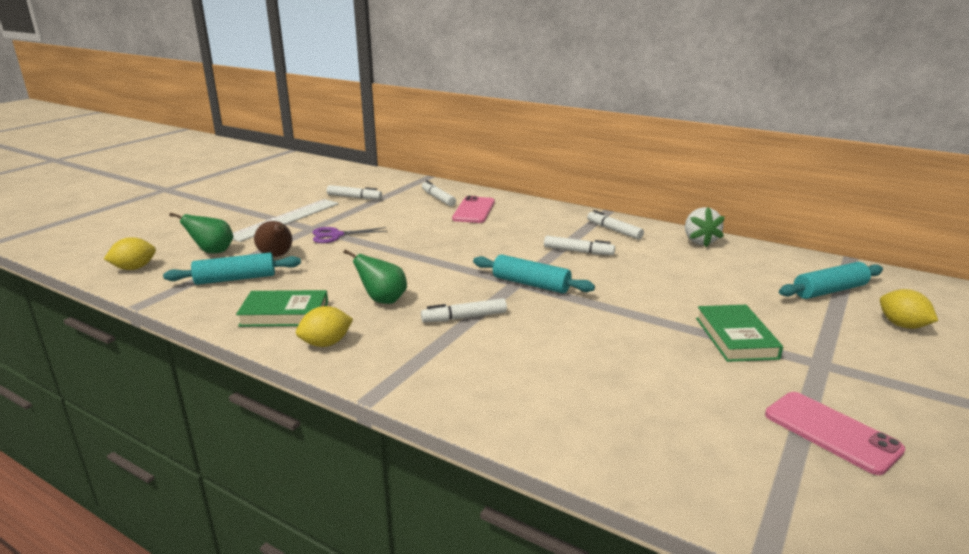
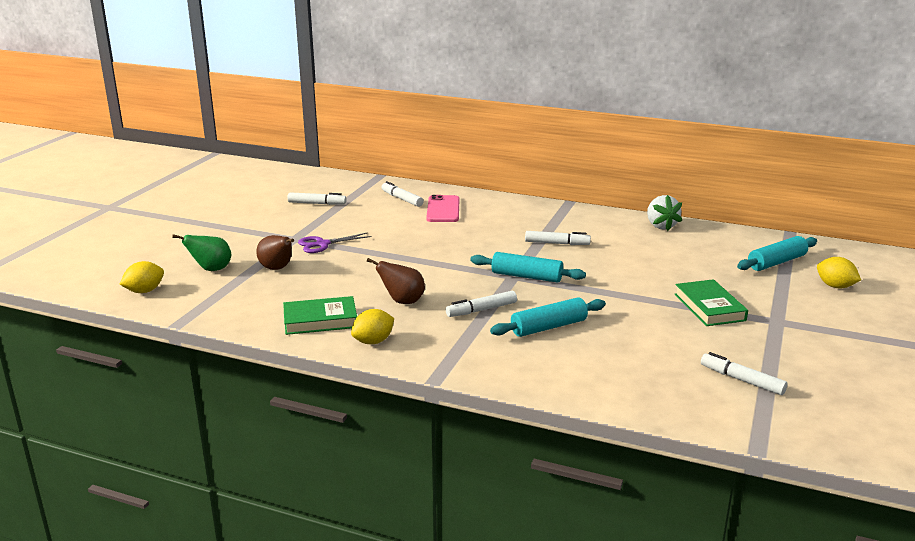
camera: 10 degrees left, 0 degrees up
turquoise rolling pin [163,253,301,285] -> turquoise rolling pin moved to [490,297,606,337]
white ruler [233,199,338,242] -> none
green pear [344,249,407,304] -> brown pear [367,258,425,304]
white marker [587,210,644,239] -> white marker moved to [701,352,788,395]
pink phone [765,392,905,475] -> none

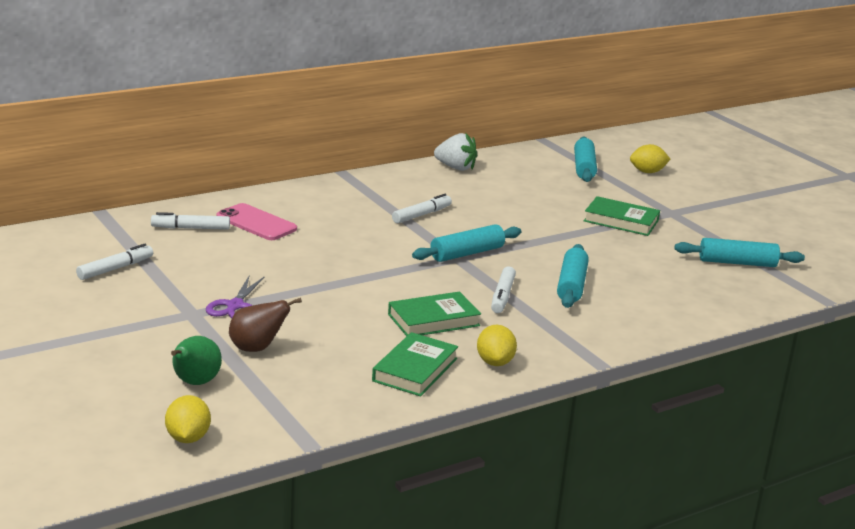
camera: 55 degrees left, 0 degrees up
brown pear [367,258,425,304] -> green book [388,291,481,336]
white marker [701,352,788,395] -> turquoise rolling pin [674,238,805,267]

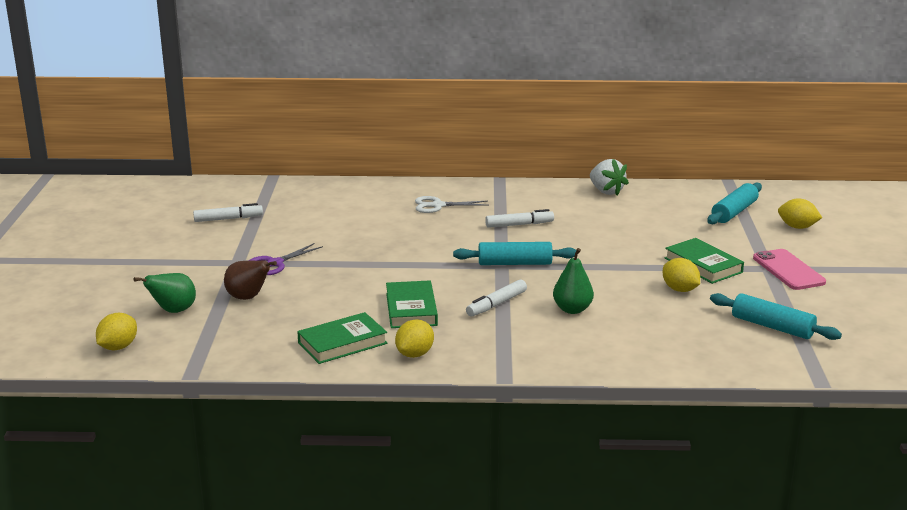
camera: 35 degrees right, 0 degrees up
white marker [151,212,230,230] -> none
pink phone [216,203,297,240] -> pink phone moved to [753,249,826,290]
green book [388,291,481,336] -> green book turned 75 degrees clockwise [386,280,438,328]
turquoise rolling pin [557,244,589,308] -> green pear [553,248,594,314]
none -> white scissors [415,196,489,213]
none -> yellow lemon [663,258,700,292]

